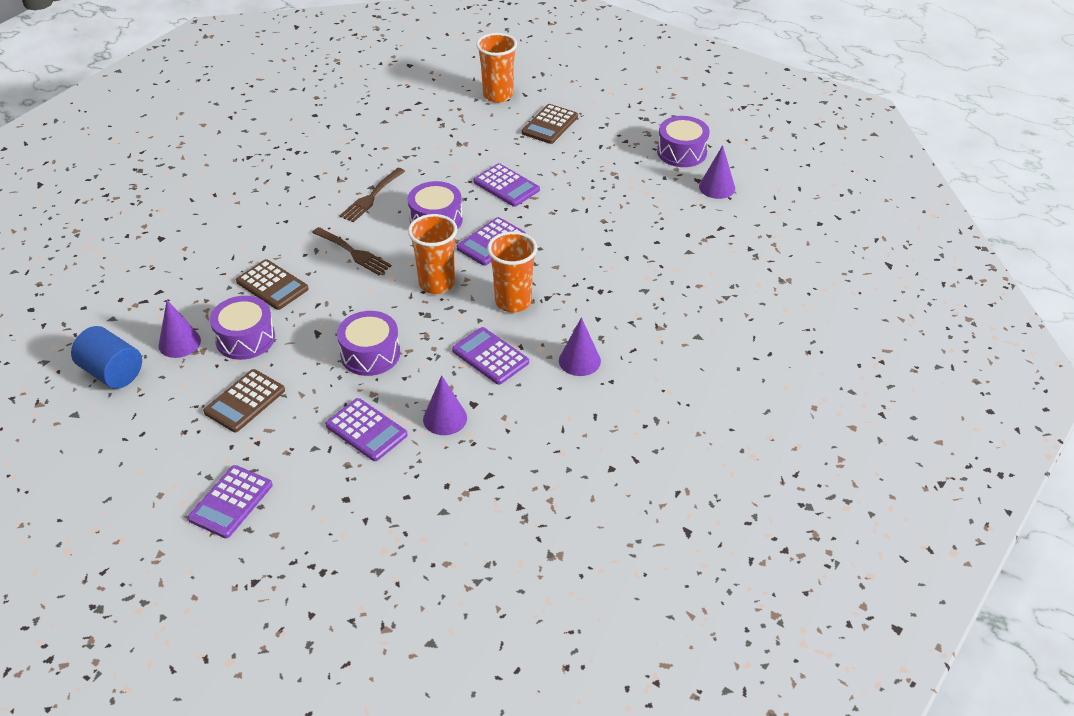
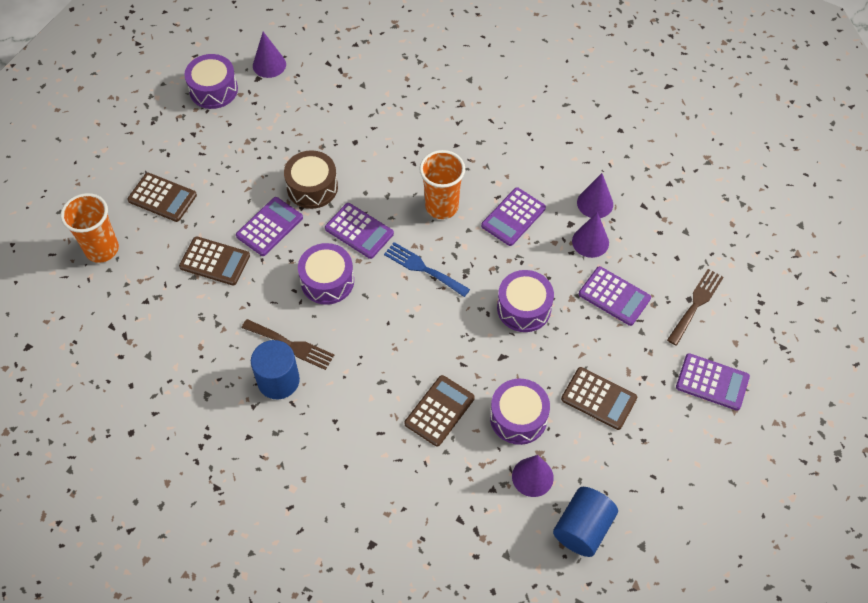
camera: 95 degrees left, 15 degrees up
brown fork [312,227,392,275] -> brown fork moved to [667,269,724,346]
purple calculator [325,398,408,461] -> purple calculator turned 90 degrees clockwise [579,266,651,326]
orange cup [408,214,457,294] -> blue fork [384,242,470,297]
purple cone [559,317,601,376] -> purple cone moved to [577,173,613,218]
none -> brown calculator [179,236,250,285]
none -> blue cylinder [251,340,300,399]
none -> brown drum [284,150,338,209]

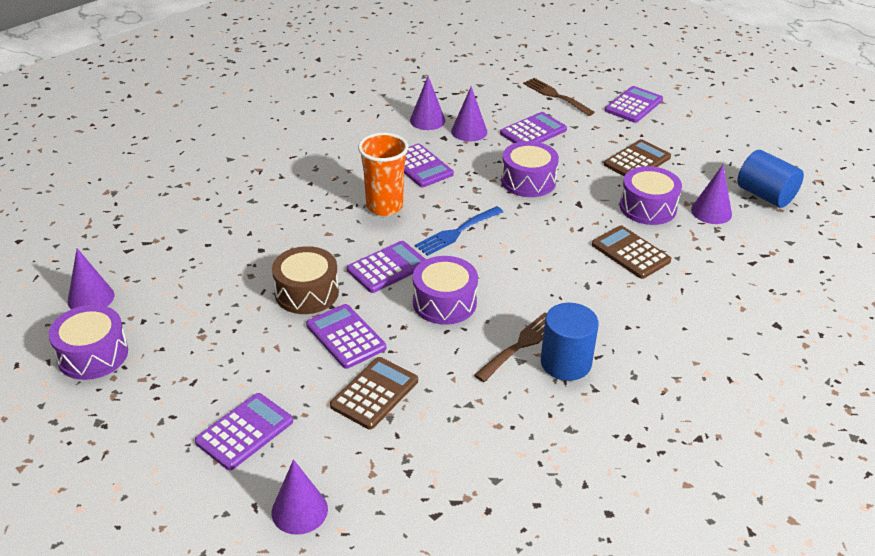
camera: 75 degrees left, 20 degrees down
orange cup [61,193,119,263] -> purple cone [271,459,328,535]
brown calculator [127,173,197,222] -> purple calculator [195,393,293,470]

